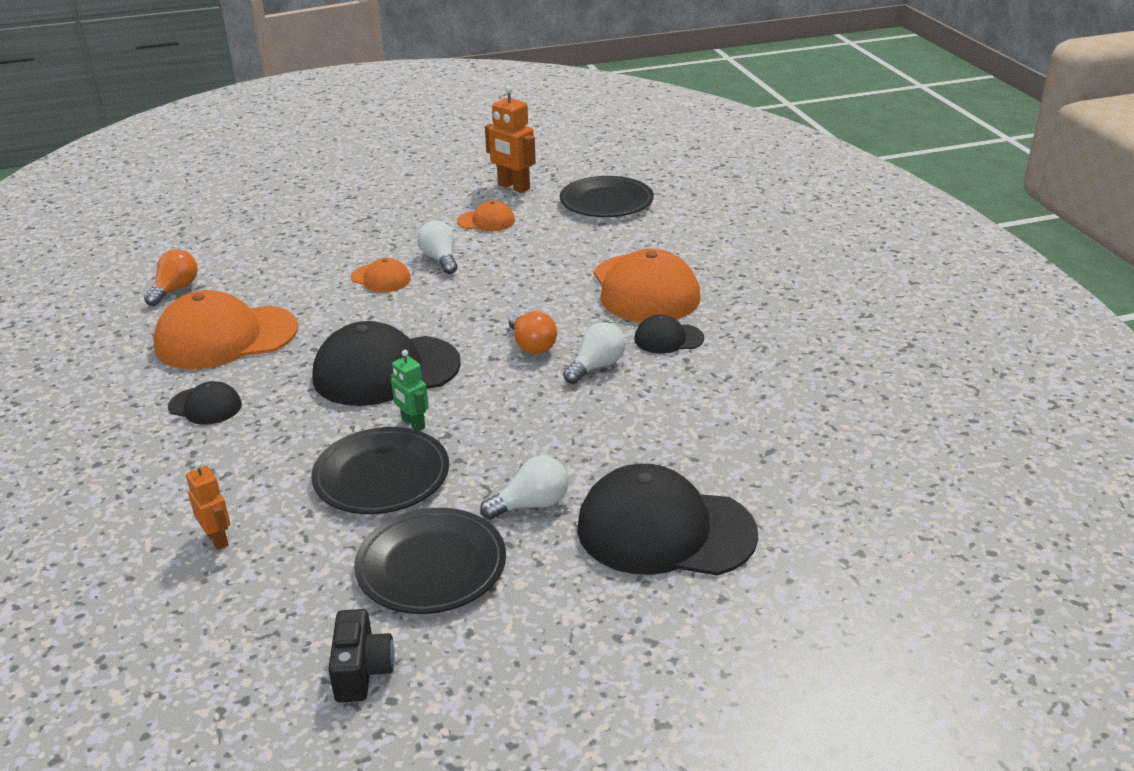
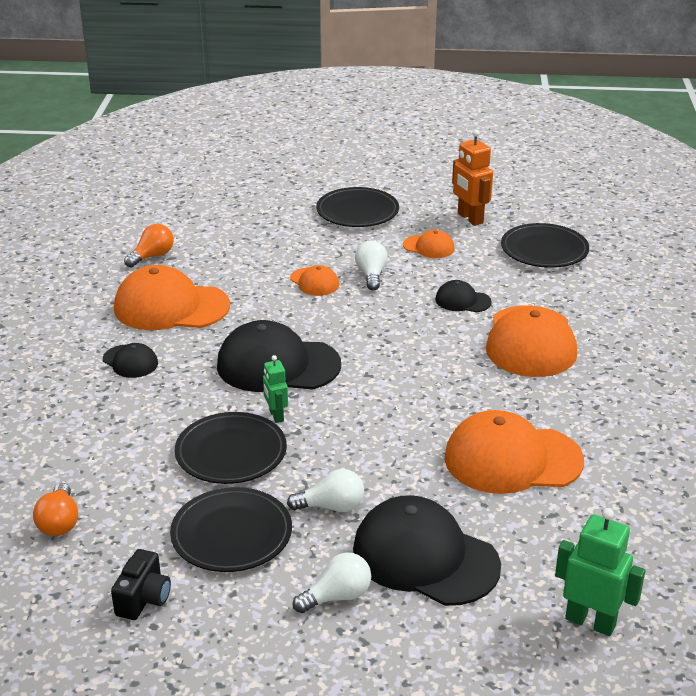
camera: 20 degrees right, 0 degrees up
orange robot [186,461,230,550] -> none
orange light bulb [508,311,557,354] -> orange light bulb moved to [33,483,78,536]
white light bulb [563,322,625,384] -> white light bulb moved to [293,552,371,613]
black cap [634,315,704,354] -> black cap moved to [435,280,492,312]
none -> black plate [316,187,399,227]
none -> orange cap [444,410,584,494]
none -> green robot [555,508,645,636]

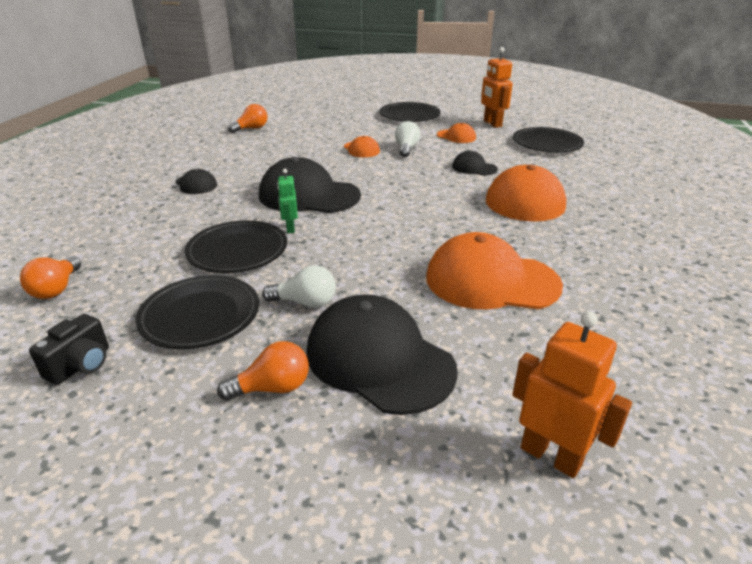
camera: 10 degrees right, 0 degrees up
orange cap [114,265,230,330] -> none
white light bulb [293,552,371,613] -> orange light bulb [217,341,309,401]
green robot [555,508,645,636] -> orange robot [512,311,632,478]

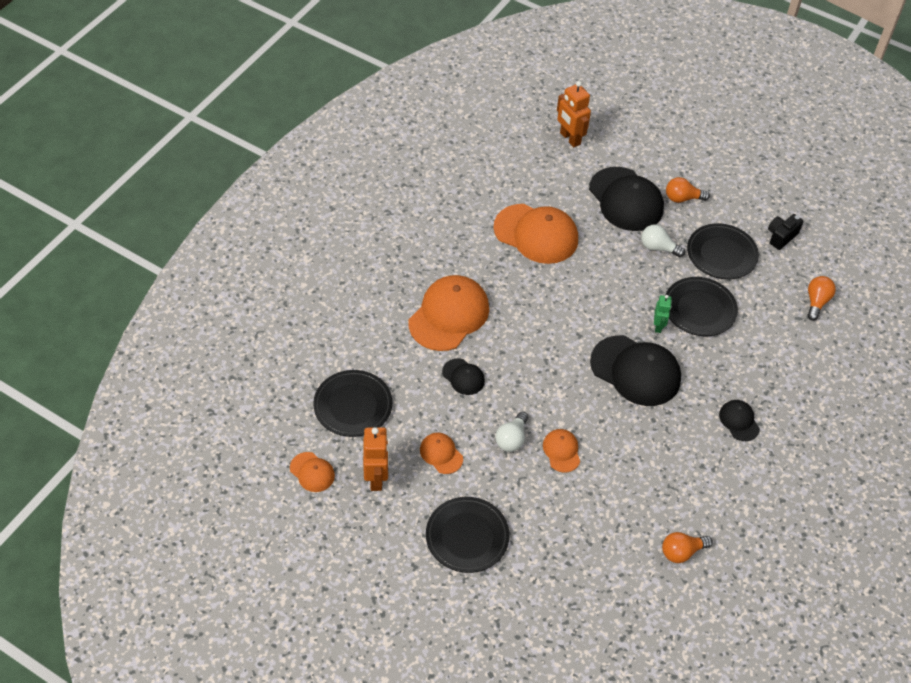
camera: 165 degrees left, 20 degrees up
none -> orange cap [290,452,335,492]

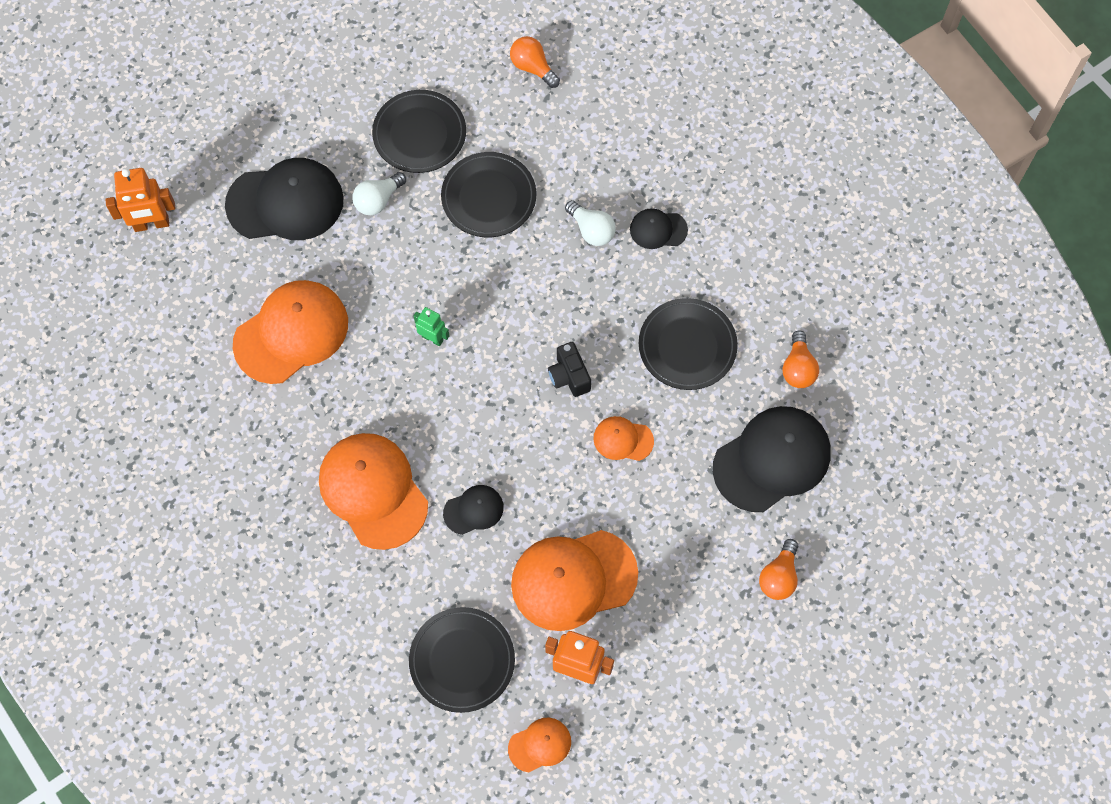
camera: 65 degrees left, 15 degrees up
orange cap [420,433,463,474] -> orange cap [511,530,638,631], size x2.05
black plate [426,497,510,573] -> black plate moved to [639,298,738,390]
white light bulb [495,412,528,452] -> white light bulb moved to [565,200,616,246]
black cap [590,335,681,406] -> black cap moved to [713,406,831,512]
green robot [654,295,672,333] -> green robot moved to [414,307,449,347]
orange light bulb [666,177,710,203] -> orange light bulb moved to [759,539,798,600]
black camera [768,214,803,250] -> black camera moved to [548,342,591,397]

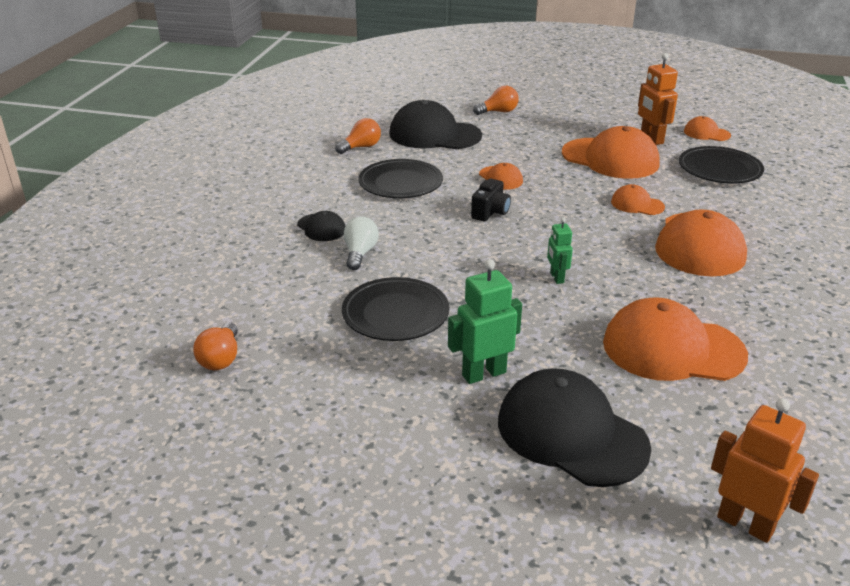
camera: 130 degrees left, 35 degrees down
white light bulb [352,172,406,215] -> green robot [448,259,522,384]
black plate [372,90,466,173] -> none
black cap [443,485,504,535] -> orange cap [611,184,665,215]

